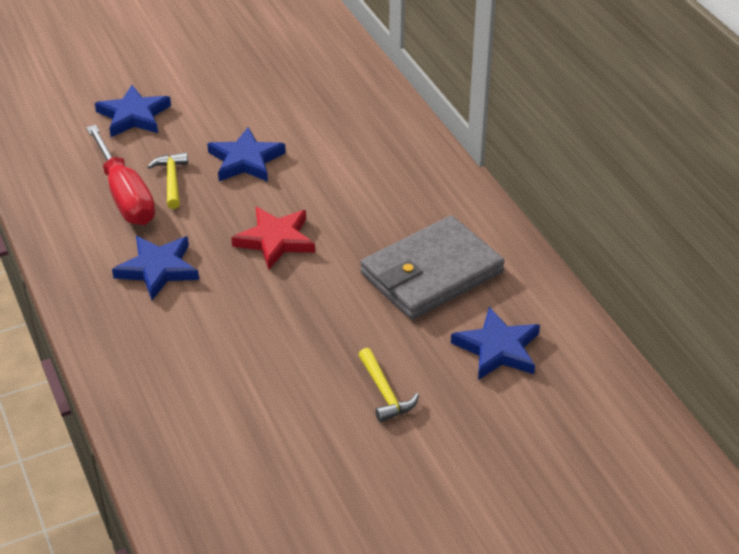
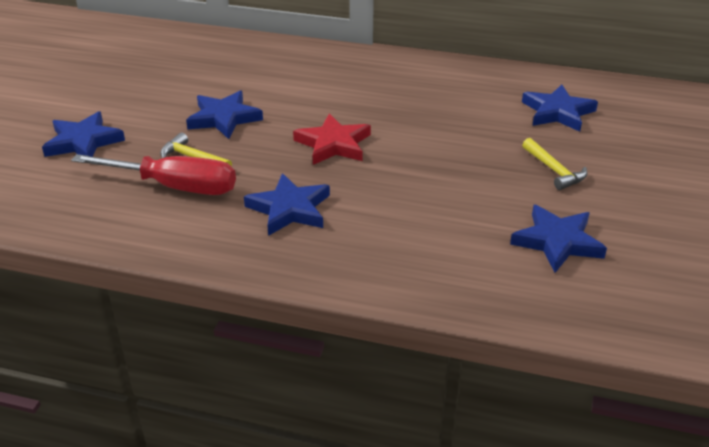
camera: 50 degrees left, 5 degrees down
yellow hammer [358,348,419,422] -> yellow hammer turned 45 degrees clockwise [522,138,587,190]
grey wallet [360,216,505,320] -> none
none -> blue star [510,205,607,273]

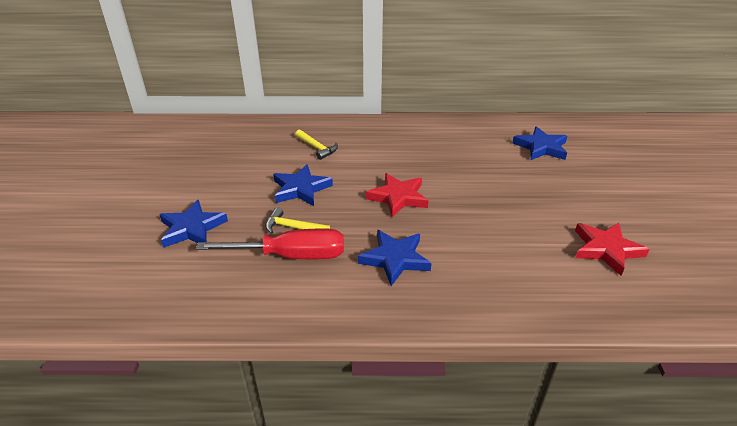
camera: 15 degrees left, 0 degrees up
blue star [510,205,607,273] -> red star [575,223,650,276]
yellow hammer [522,138,587,190] -> yellow hammer moved to [295,130,338,160]

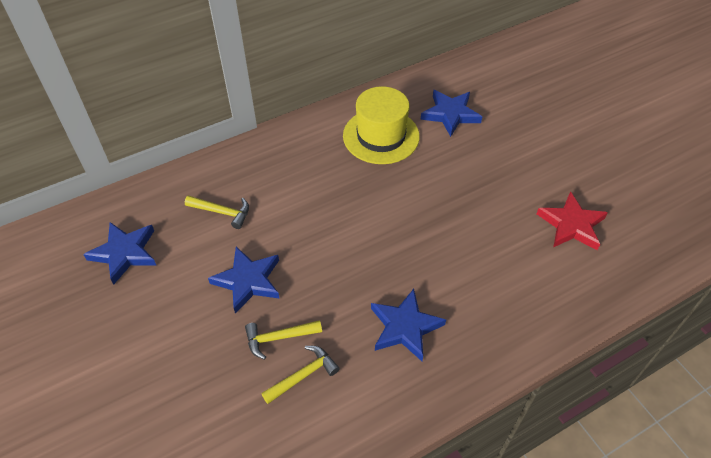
camera: 30 degrees left, 15 degrees up
blue star [159,200,228,248] -> blue star moved to [83,222,156,285]
red screwdriver [196,228,344,259] -> yellow hammer [261,346,340,404]
red star [366,173,429,217] -> none
none -> yellow hat [343,86,420,164]

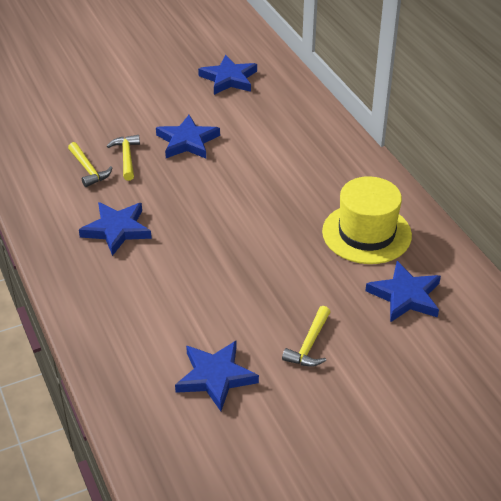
camera: 95 degrees right, 10 degrees down
yellow hammer [185,195,249,229] -> yellow hammer moved to [282,306,330,367]
red star [537,191,608,250] -> blue star [175,341,259,411]

